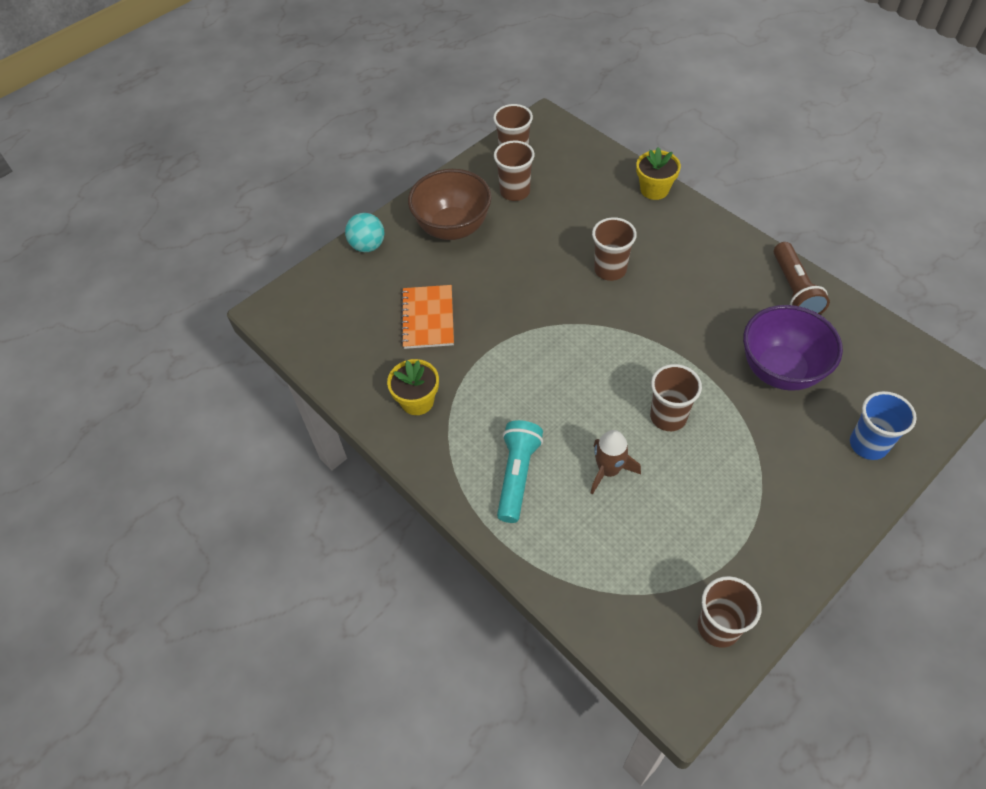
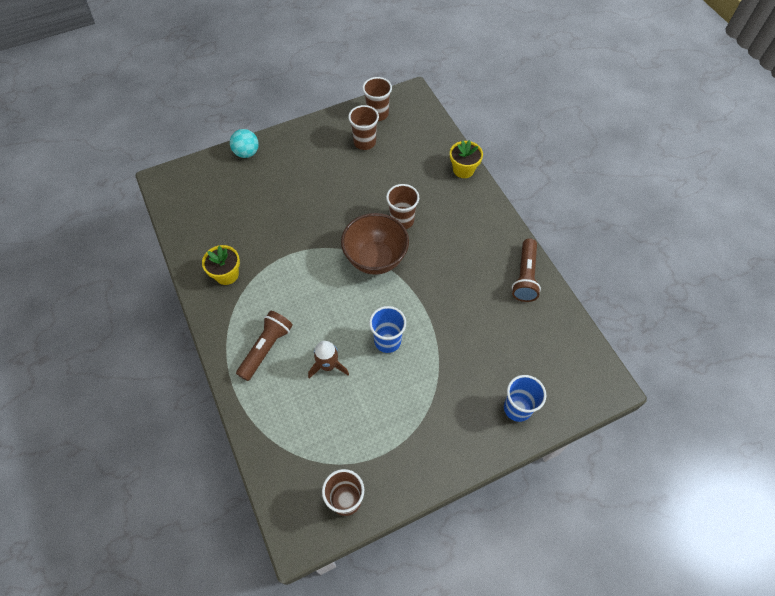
camera: 15 degrees right, 5 degrees up
orange notebook [401,285,454,349] -> none
brown bowl [408,169,491,240] -> brown bowl moved to [341,213,409,275]
turquoise flashlight [497,420,543,523] -> brown flashlight [236,311,293,381]
brown cup [650,364,702,431] -> blue cup [369,306,406,353]
purple bowl [743,305,843,391] -> none

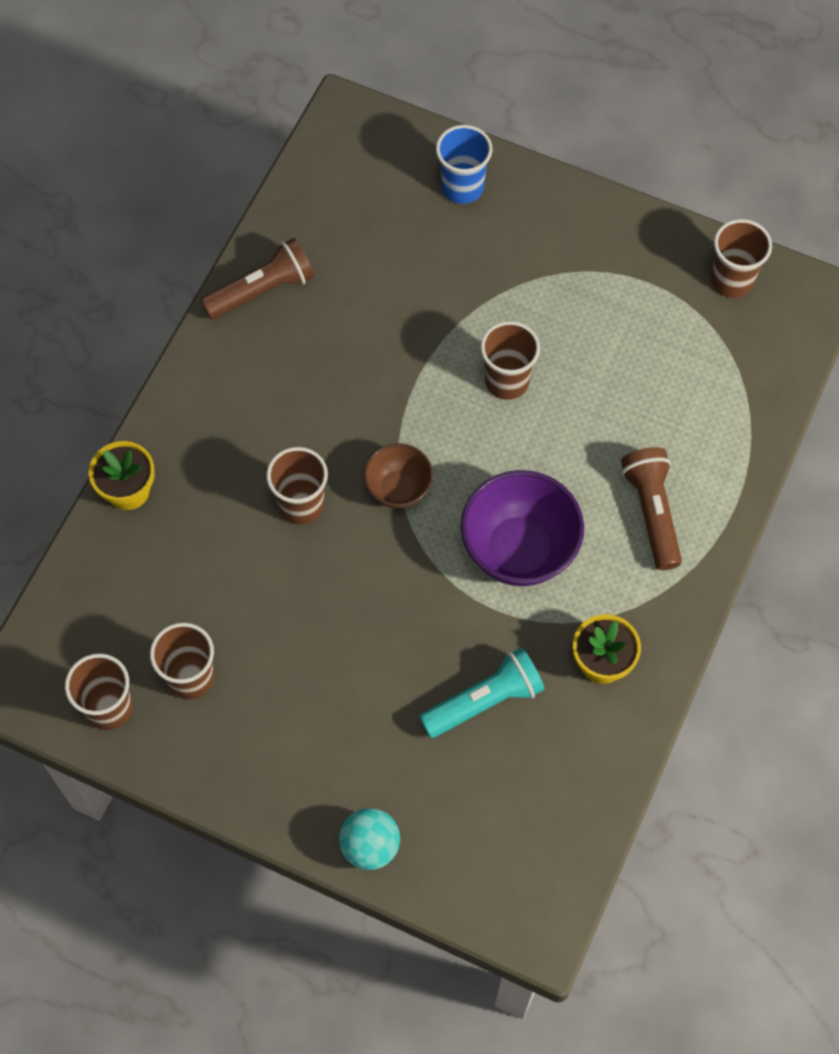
camera: 130 degrees left, 5 degrees up
brown flashlight [236,311,293,381] -> brown flashlight turned 90 degrees clockwise [621,447,682,570]
brown rocket [308,341,349,379] -> none
brown bowl [341,213,409,275] -> brown bowl [363,443,433,509], size x0.58
blue cup [369,306,406,353] -> brown cup [480,321,540,400]
none -> turquoise flashlight [419,648,545,738]
none -> purple bowl [461,470,584,586]

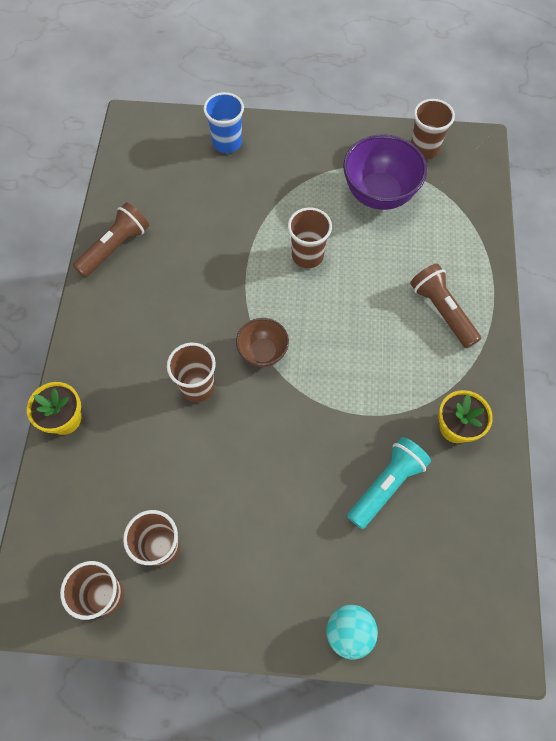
camera: 20 degrees left, 0 degrees up
purple bowl [461,470,584,586] -> purple bowl moved to [343,134,427,210]

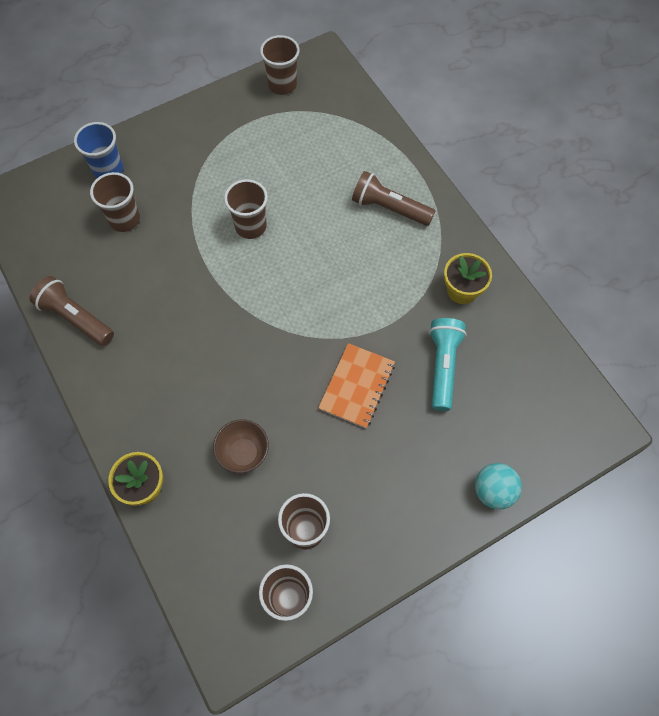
camera: 35 degrees left, 0 degrees up
brown flashlight [73,202,149,277] -> brown flashlight turned 60 degrees counterclockwise [30,276,114,346]
brown cup [167,343,216,402] -> brown cup moved to [90,172,140,232]
brown bowl [236,318,289,367] -> brown bowl moved to [213,419,269,473]
purple bowl [343,134,427,210] -> none
none -> orange notebook [318,343,395,429]

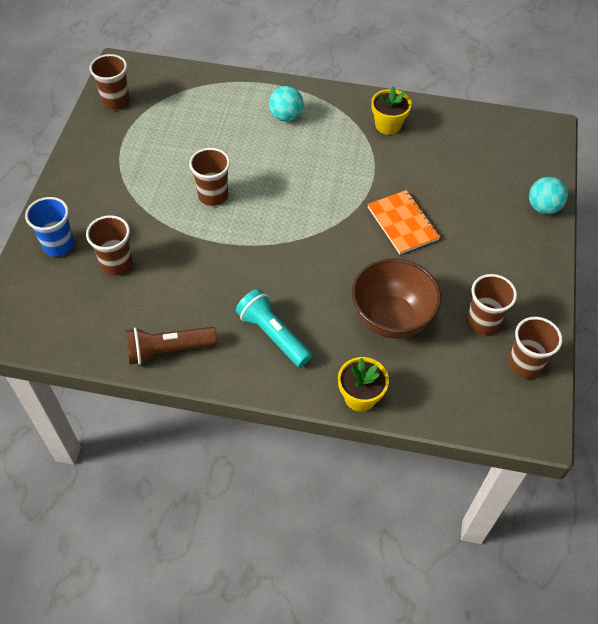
camera: 50 degrees left, 10 degrees down
brown bowl [213,419,269,473] -> brown bowl [352,258,442,339], size x1.72
brown flashlight [352,171,435,226] -> turquoise ball [269,86,303,122]
turquoise flashlight [429,318,466,411] -> turquoise flashlight moved to [236,289,312,367]

